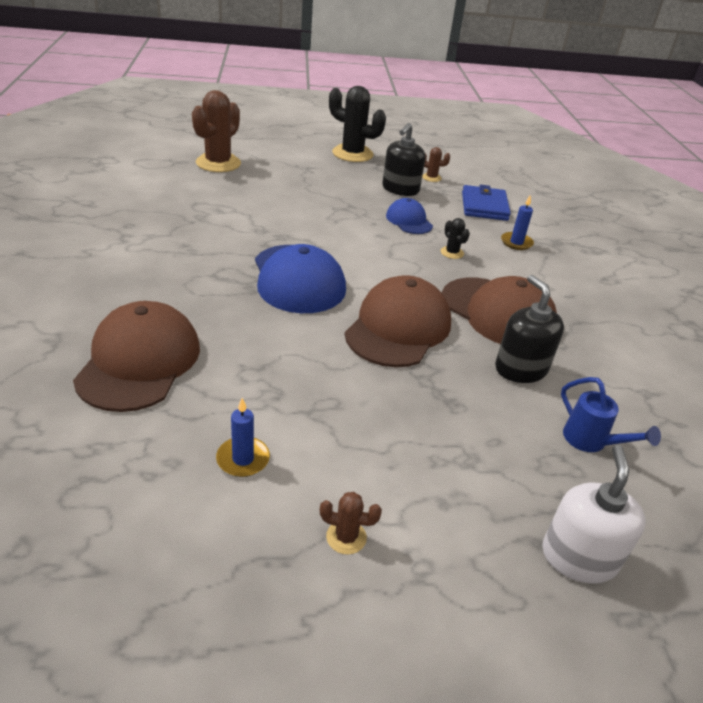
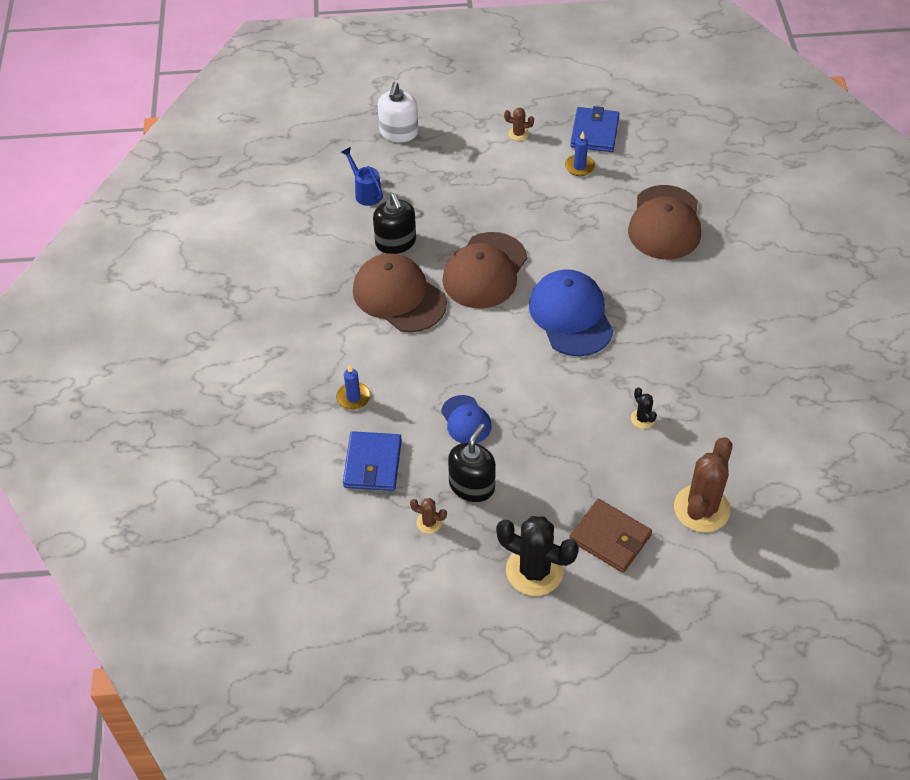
camera: 175 degrees left, 15 degrees up
black cactus [441,218,470,259] -> black cactus moved to [631,387,657,429]
none -> brown wallet [569,499,652,573]
none -> blue wallet [570,106,619,152]

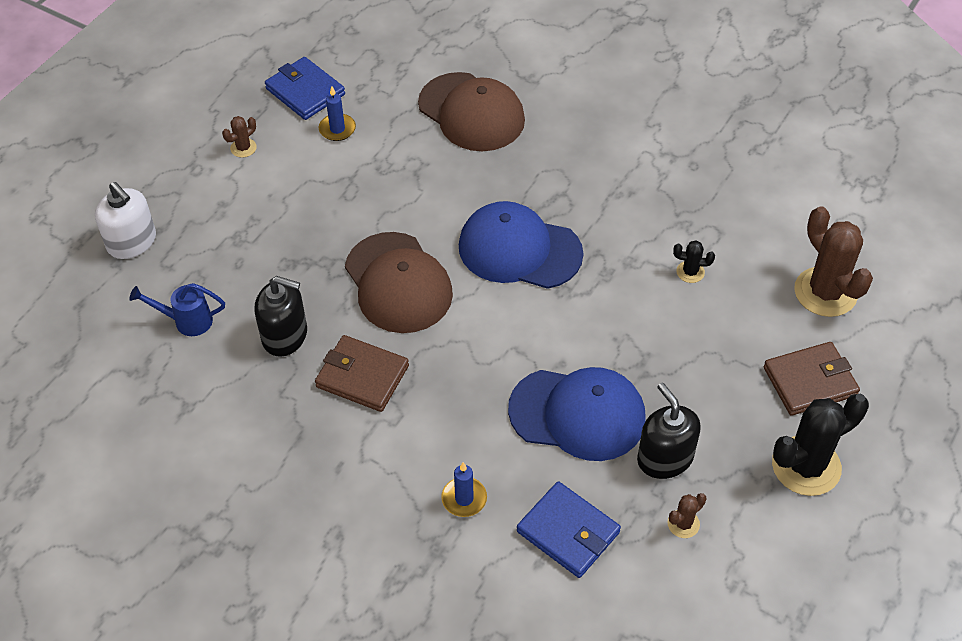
camera: 55 degrees left, 0 degrees up
brown cap [353,253,447,333] -> brown wallet [315,335,409,412]
blue cap [441,395,492,443] -> blue cap [508,367,646,461], size x1.82

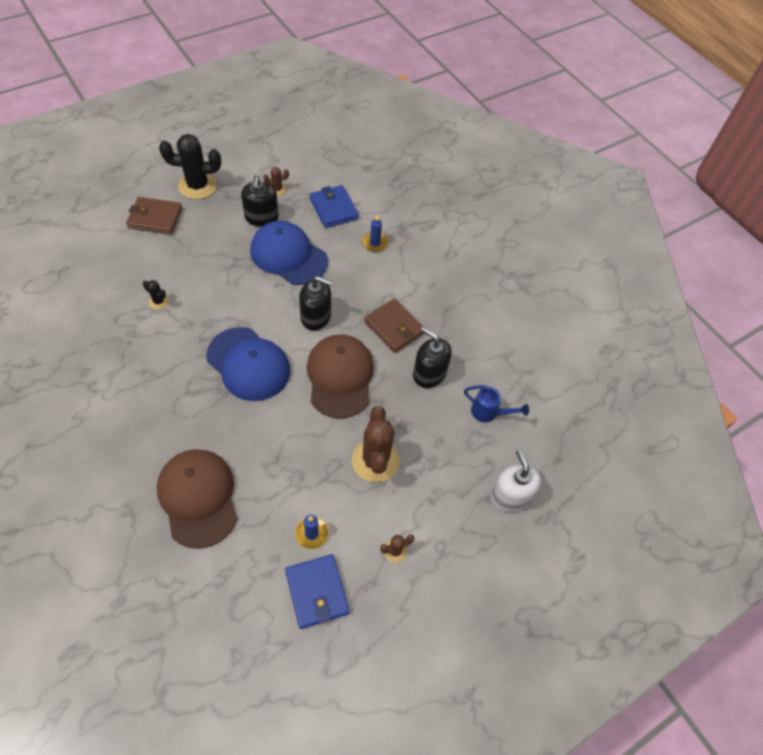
camera: 160 degrees left, 5 degrees up
brown cactus [794,206,873,317] -> brown cactus moved to [352,406,400,482]
none -> black soap dispenser [299,276,333,331]

